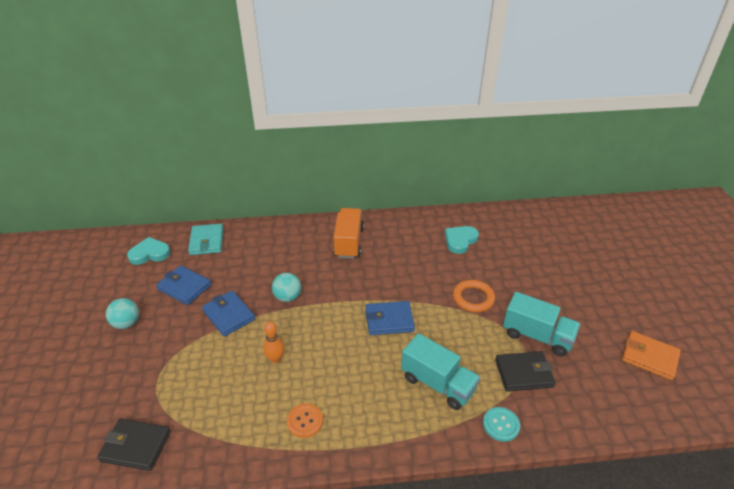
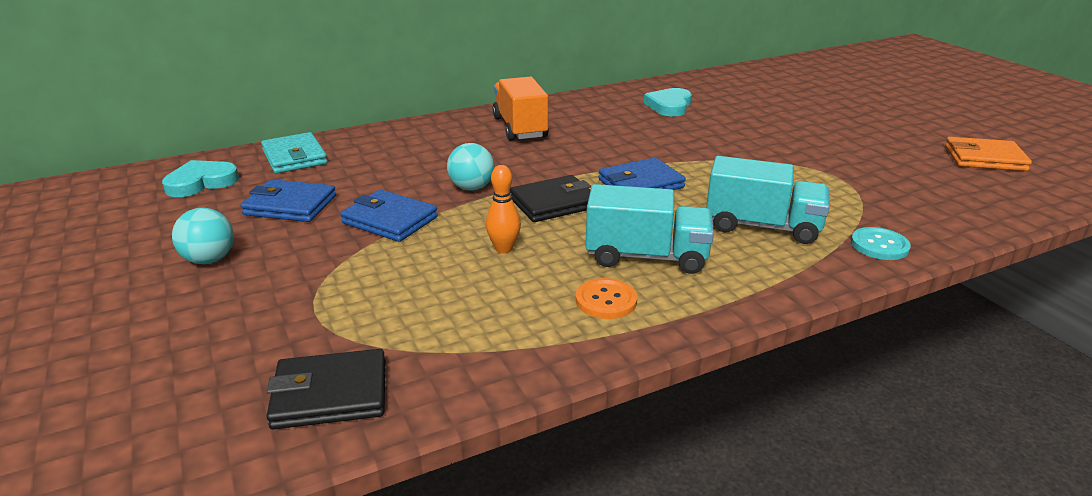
camera: 20 degrees left, 10 degrees down
orange ring [453,280,495,312] -> none
black wallet [495,351,556,391] -> black wallet moved to [510,175,591,222]
turquoise truck [503,292,580,357] -> turquoise truck moved to [586,184,714,274]

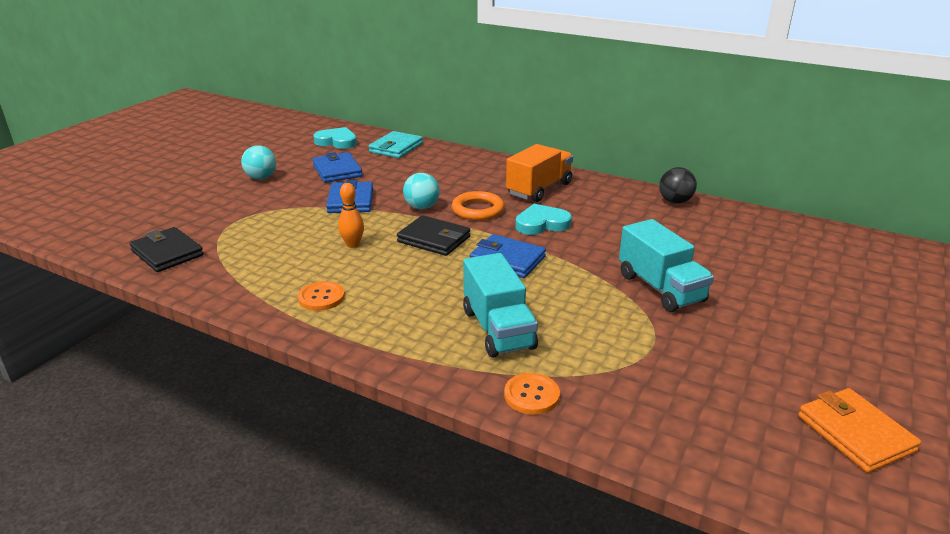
camera: 55 degrees right, 0 degrees up
turquoise truck [586,184,714,274] -> turquoise truck moved to [619,219,714,312]
turquoise heart [644,88,692,117] -> turquoise heart moved to [515,204,572,235]
turquoise button [851,227,911,260] -> orange button [504,373,560,415]
none -> orange ring [452,191,504,220]
none -> black ball [659,167,697,204]

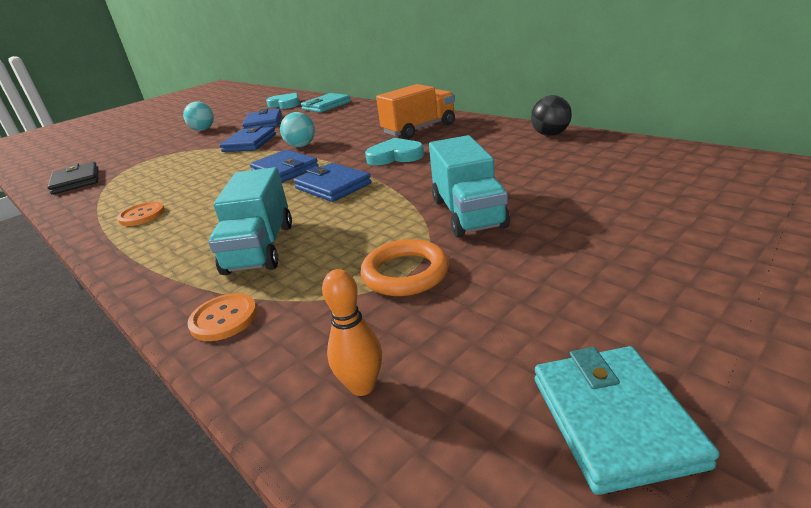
camera: 20 degrees right, 0 degrees up
orange bowling pin [338,183,364,248] -> orange bowling pin moved to [322,269,382,396]
black wallet [397,215,470,256] -> blue wallet [250,150,319,183]
orange ring [452,191,504,220] -> orange ring moved to [360,239,449,296]
orange wallet [798,388,921,473] -> turquoise wallet [535,346,720,495]

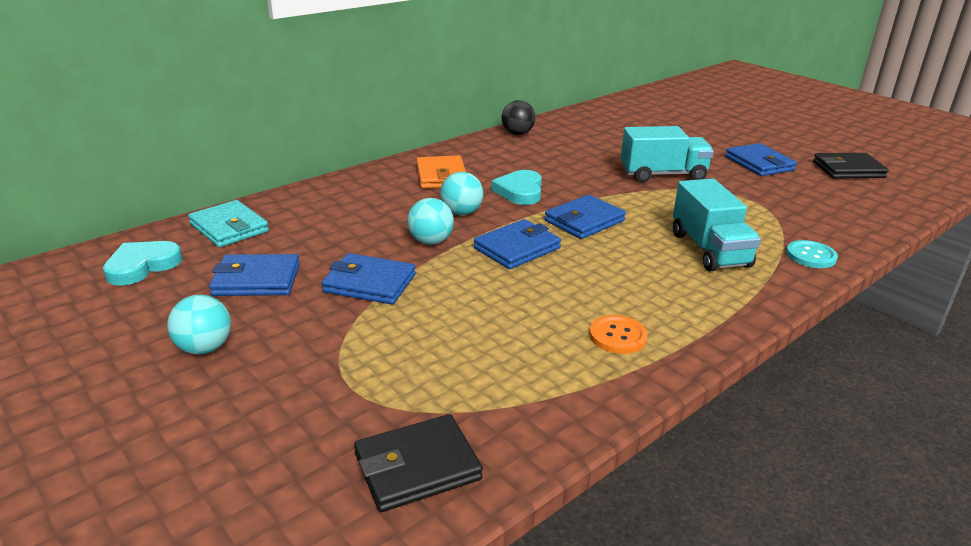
camera: 90 degrees left, 0 degrees up
orange button [187,293,257,341] -> turquoise button [786,240,838,268]
turquoise truck [208,167,292,275] -> turquoise truck turned 75 degrees clockwise [673,178,761,271]
orange bowling pin [322,269,382,396] -> none
orange ring [360,239,449,296] -> none
orange truck [376,84,455,139] -> orange wallet [416,156,466,189]
turquoise wallet [535,346,720,495] -> black wallet [813,153,889,178]
none -> turquoise ball [440,172,483,215]
none -> blue wallet [725,143,797,176]

